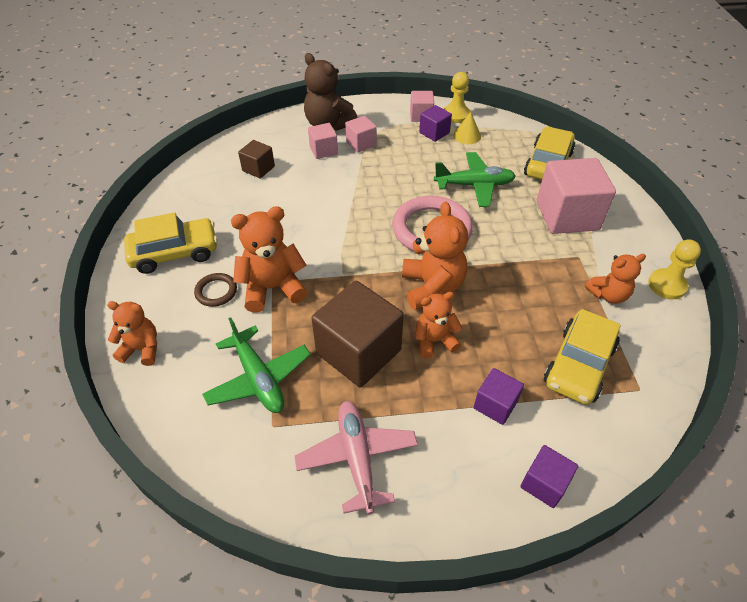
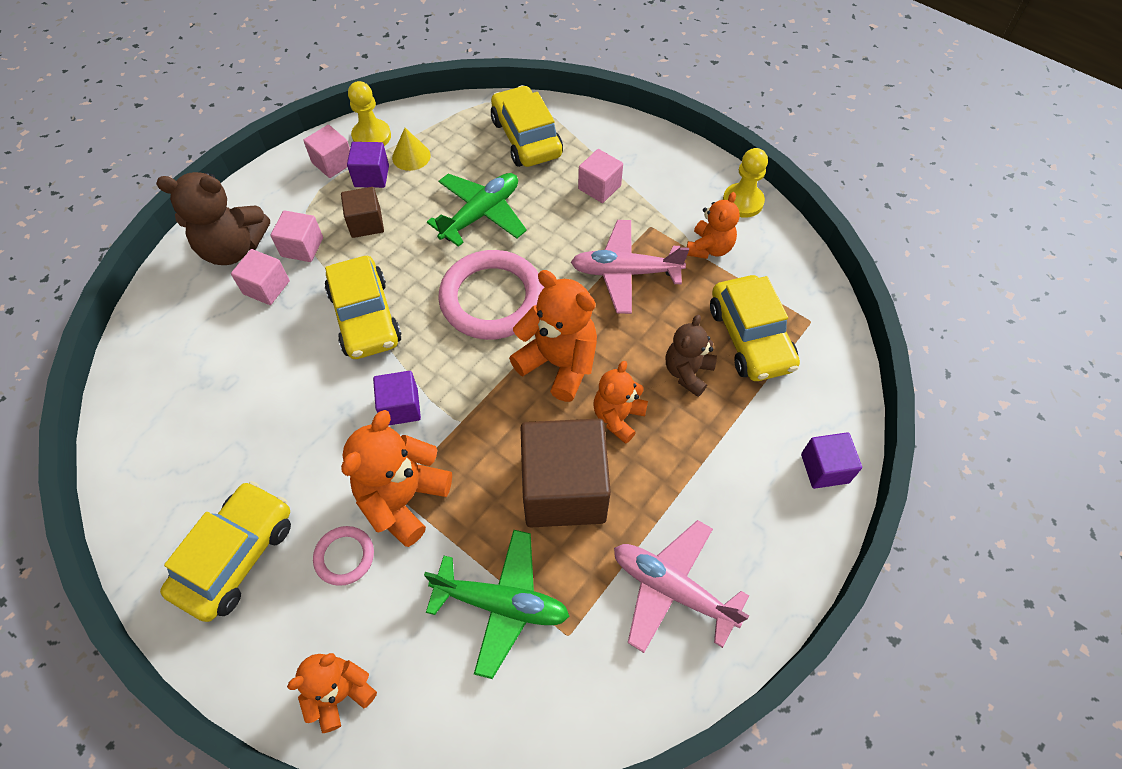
camera: 45 degrees left, 10 degrees up
brown ring [194,273,237,307] -> pink ring [313,526,374,586]
brown cube [238,140,275,179] -> brown cube moved to [341,187,384,238]
purple cube [474,368,524,425] -> purple cube moved to [373,371,421,426]
pink cube [537,158,616,234] -> pink cube [578,149,623,203], size x0.51
none -> yellow car [325,256,402,359]
none -> pink plane [571,220,689,314]
none -> brown teddy bear [666,315,717,397]

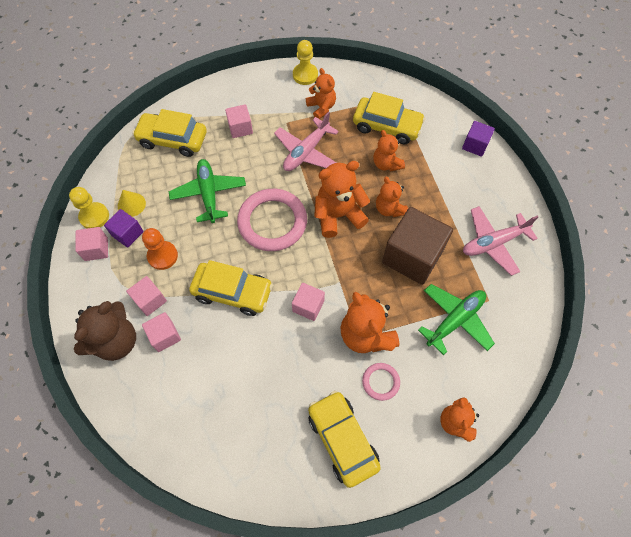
camera: 55 degrees left, 5 degrees up
brown cube [341,187,384,238] -> orange pawn [142,228,178,270]
purple cube [373,371,421,426] -> pink cube [292,283,325,321]
brown teddy bear [666,315,717,397] -> orange teddy bear [373,130,405,171]

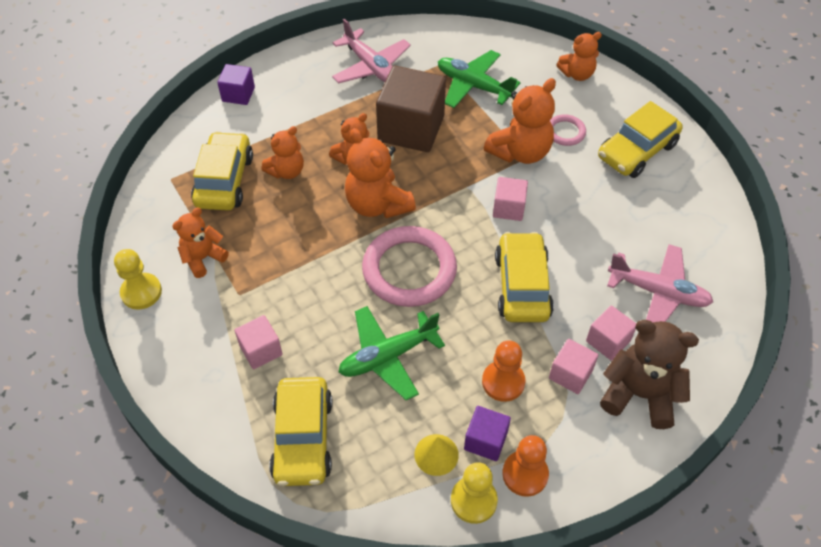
camera: 105 degrees left, 10 degrees down
pink cube [75,227,108,261] -> orange pawn [502,435,549,497]
pink plane [274,112,339,171] -> pink plane moved to [607,244,713,322]

